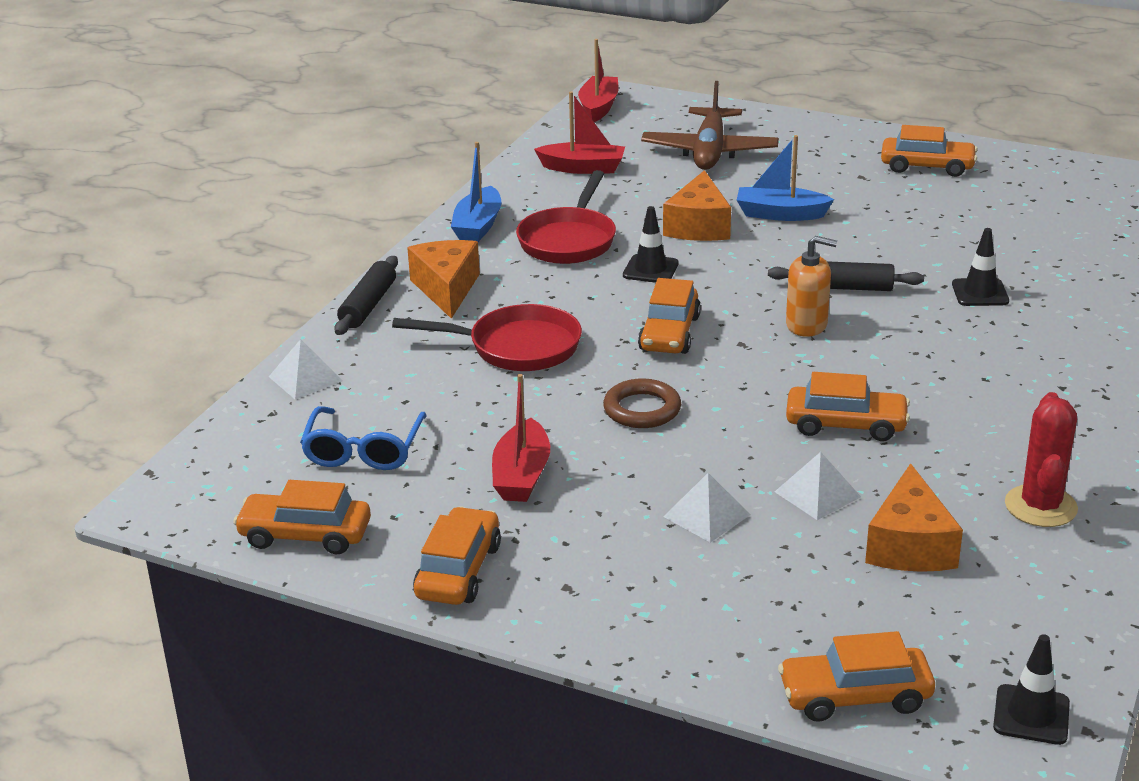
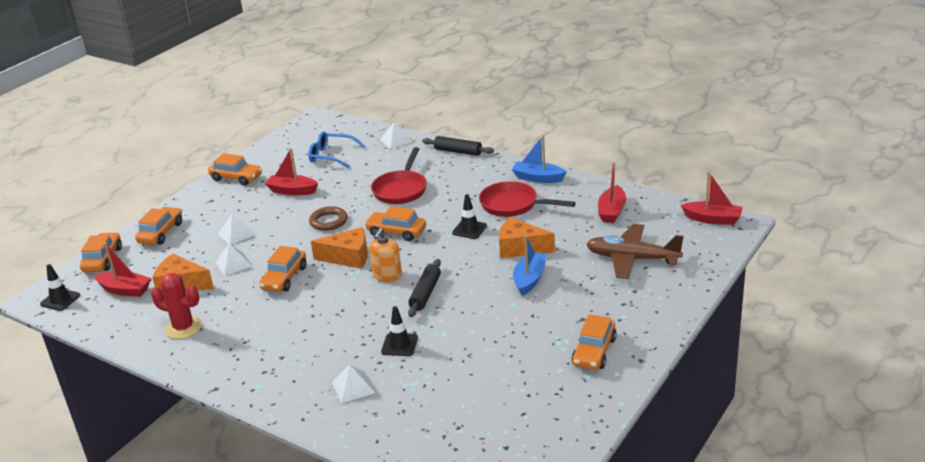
camera: 100 degrees right, 0 degrees up
orange car [233,480,371,554] -> orange car moved to [135,207,182,245]
orange cheese [407,240,480,319] -> orange cheese moved to [311,227,368,269]
none -> red boat [94,243,151,297]
none -> white pyramid [332,365,375,403]

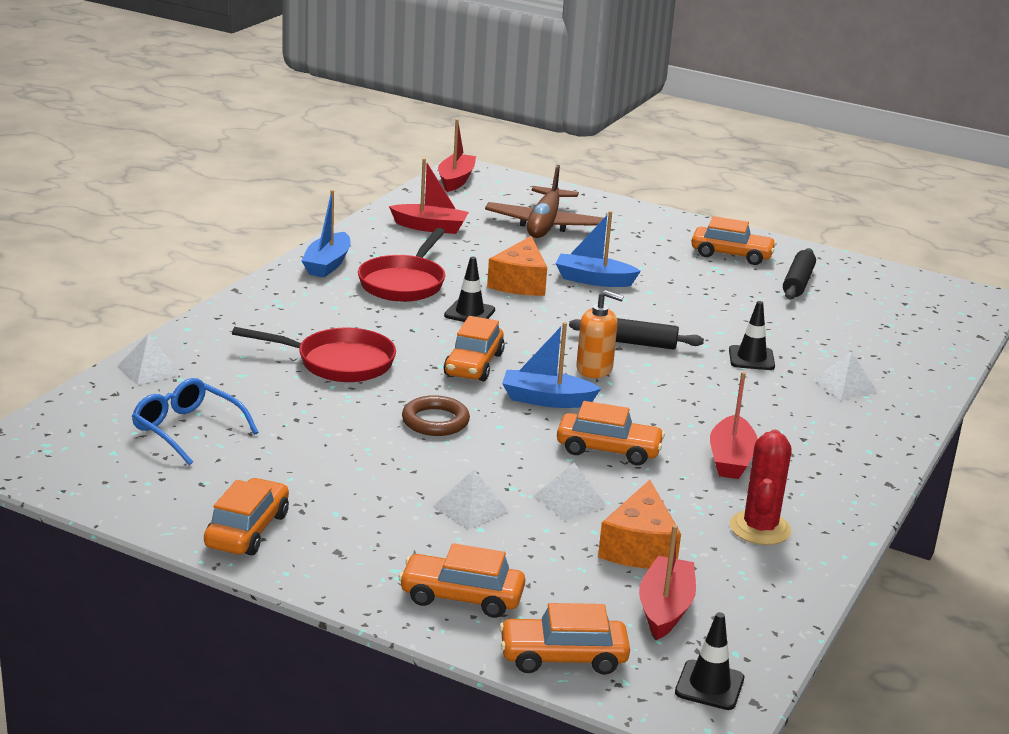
camera: 100 degrees left, 5 degrees down
red boat [265,148,318,195] -> red boat moved to [710,372,758,479]
blue glasses [308,132,365,168] -> blue glasses turned 120 degrees clockwise [132,378,259,465]
orange cheese [311,227,368,269] -> blue boat [502,322,601,408]
black rolling pin [422,136,494,156] -> black rolling pin moved to [783,248,816,299]

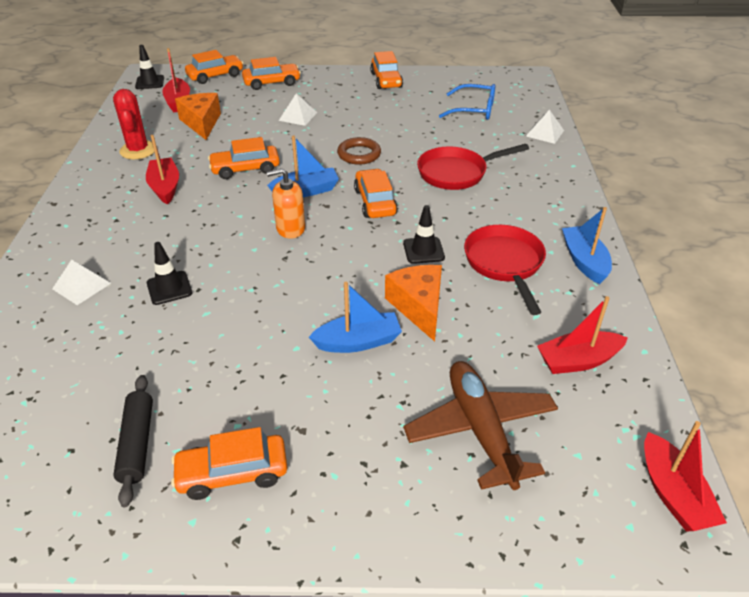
camera: 155 degrees right, 15 degrees up
white pyramid [534,463,608,521] -> none
black rolling pin [569,318,704,350] -> none

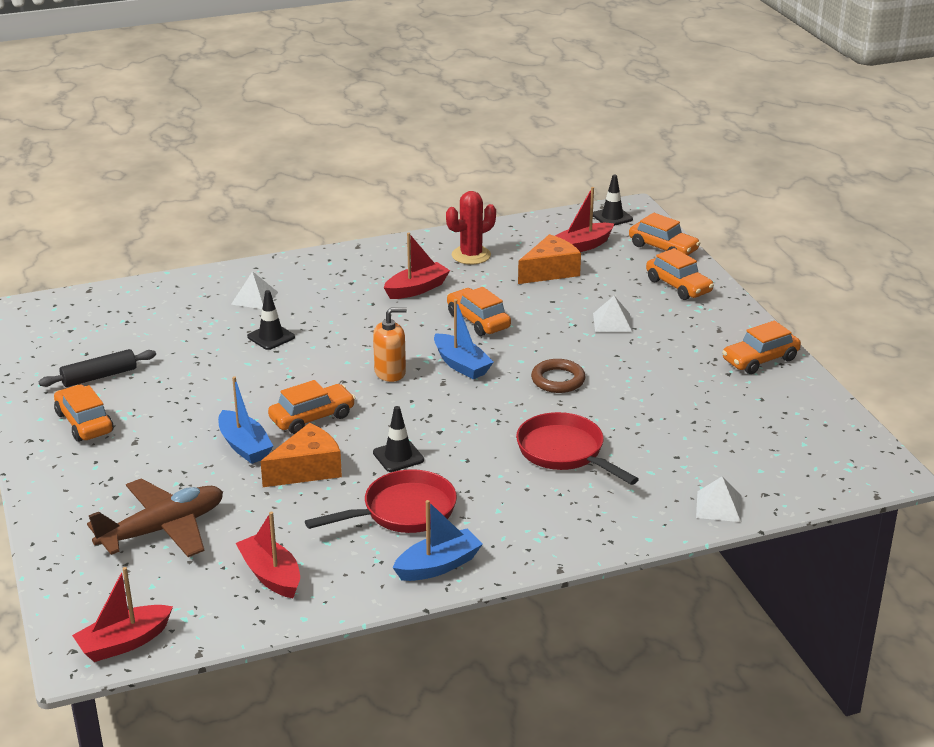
camera: 70 degrees right, 10 degrees down
orange soap dispenser [267,168,305,239] -> orange soap dispenser turned 105 degrees clockwise [373,307,407,382]
orange car [354,169,398,218] -> orange car moved to [268,380,355,434]
blue glasses [439,84,495,120] -> none

